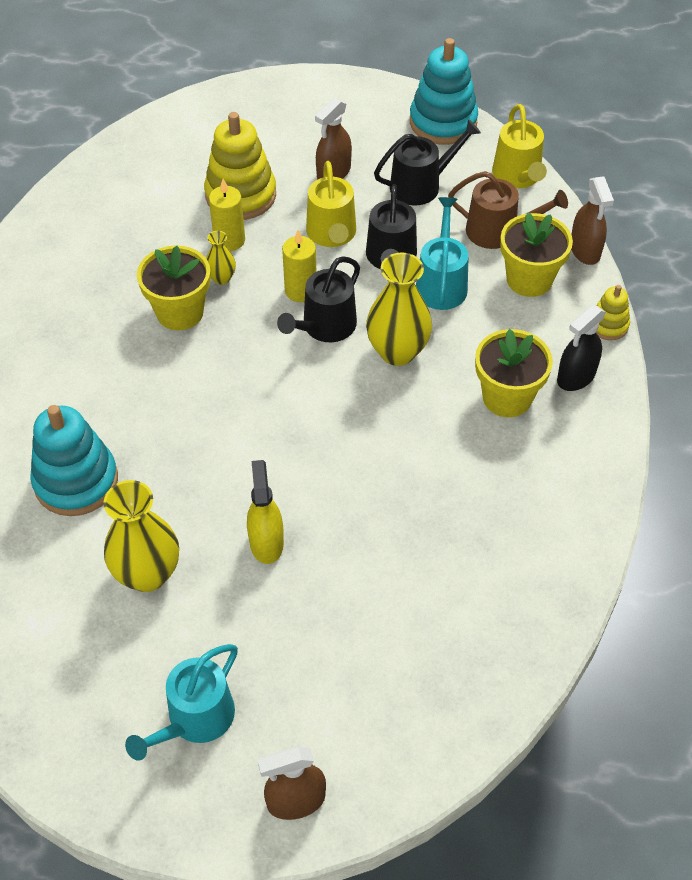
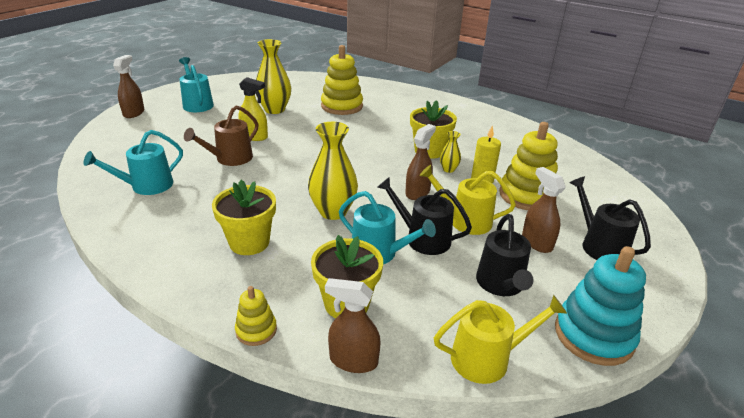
camera: 115 degrees right, 20 degrees down
turquoise stacking toy [30,405,118,516] -> yellow stacking toy [321,45,363,115]
black watering can [277,256,360,342] -> black watering can moved to [569,176,651,260]
yellow candle [282,230,316,302] -> brown spray bottle [405,124,436,200]
brown watering can [448,171,568,249] -> brown watering can moved to [184,105,258,166]
yellow watering can [492,104,547,188] -> yellow watering can turned 150 degrees clockwise [434,295,567,384]
black spray bottle [557,305,606,391] -> none
none -> turquoise watering can [83,130,183,195]

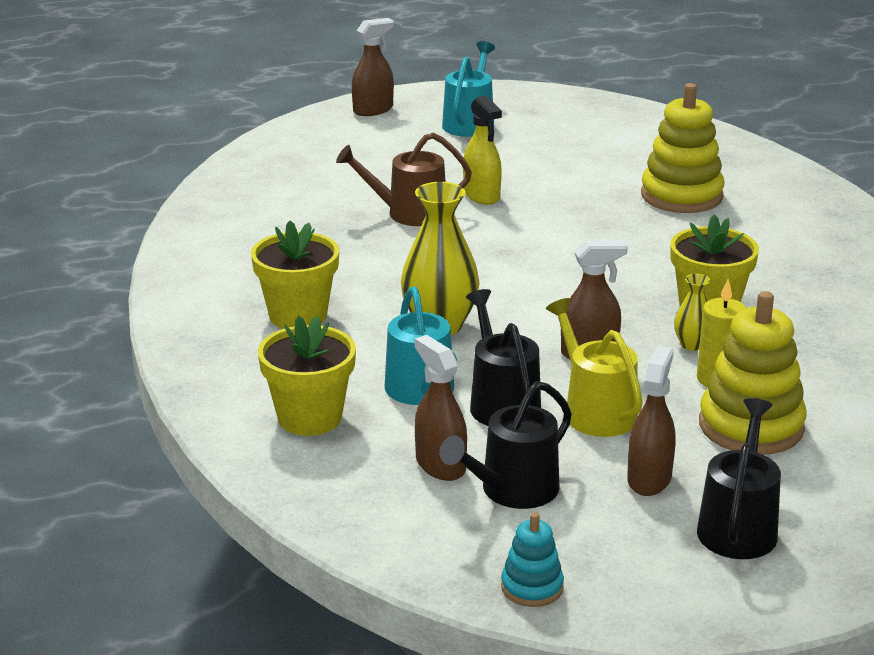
camera: 45 degrees right, 5 degrees down
turquoise watering can [83,130,183,195] -> none
yellow stacking toy [235,286,277,346] -> none
yellow vase [256,39,291,114] -> none
brown spray bottle [325,278,381,373] -> brown spray bottle moved to [415,335,467,481]
yellow watering can [434,295,567,384] -> none
turquoise stacking toy [555,246,646,366] -> turquoise stacking toy [501,512,564,607], size x0.52

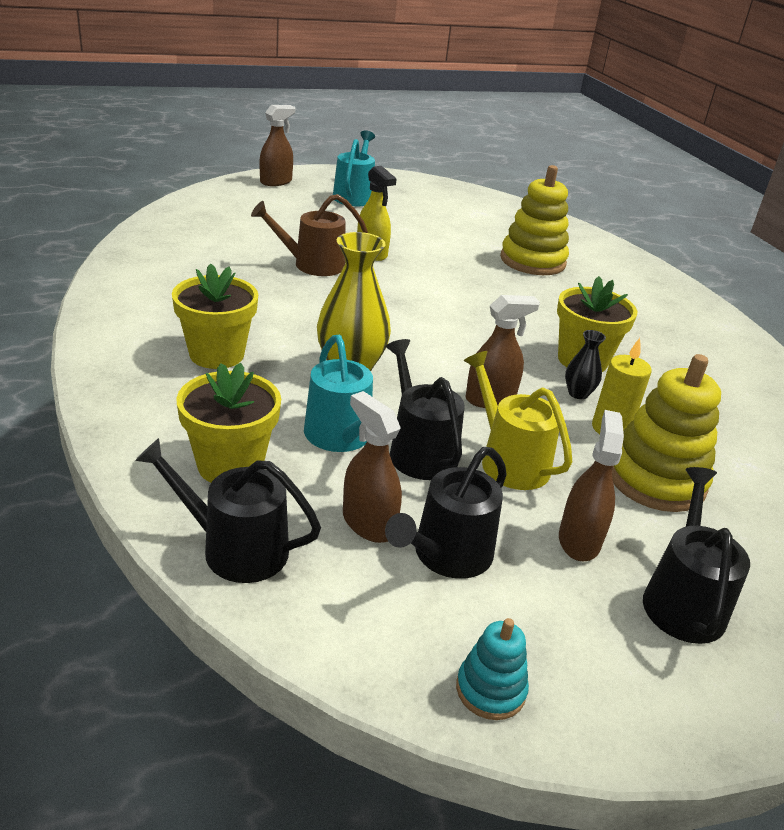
camera: 10 degrees left, 5 degrees up
yellow vase [674,274,710,351] -> black vase [565,330,606,399]
none -> black watering can [135,438,321,583]

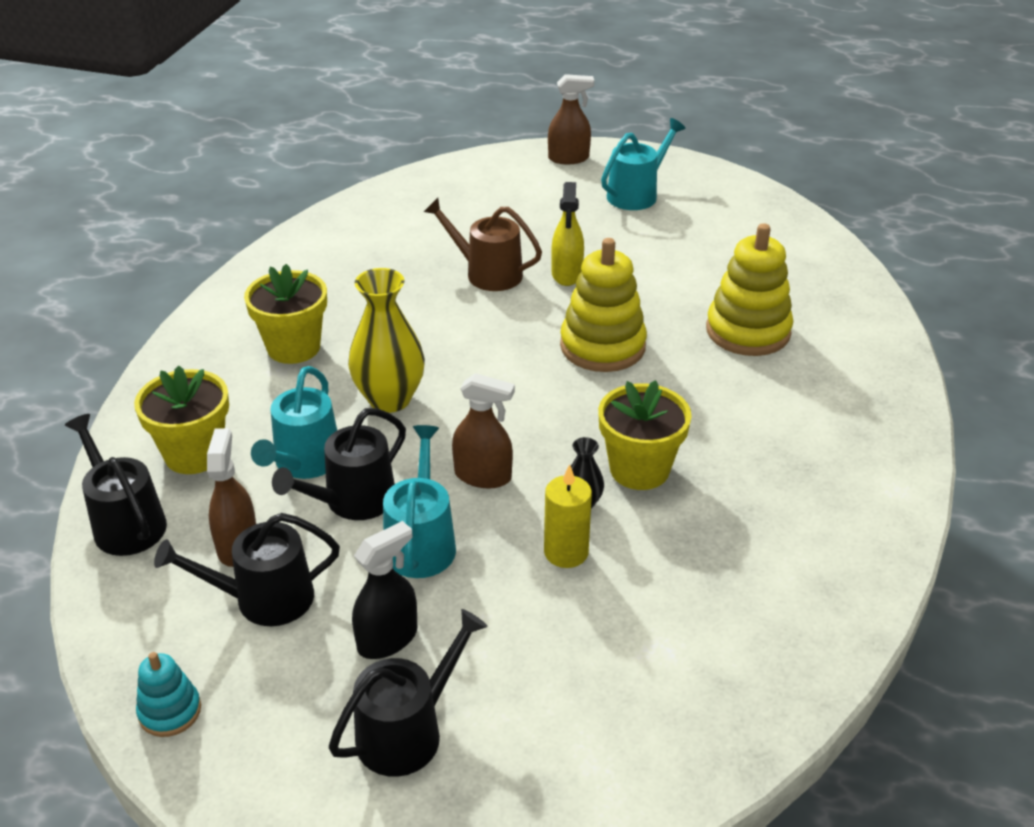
camera: 40 degrees right, 5 degrees up
black watering can [386,339,465,480] -> black watering can turned 150 degrees counterclockwise [272,408,406,520]
yellow watering can [464,351,572,490] -> turquoise watering can [383,425,456,578]
brown spray bottle [559,410,624,561] -> black spray bottle [352,521,417,659]
yellow stacking toy [612,354,721,512] -> yellow stacking toy moved to [560,238,647,372]

